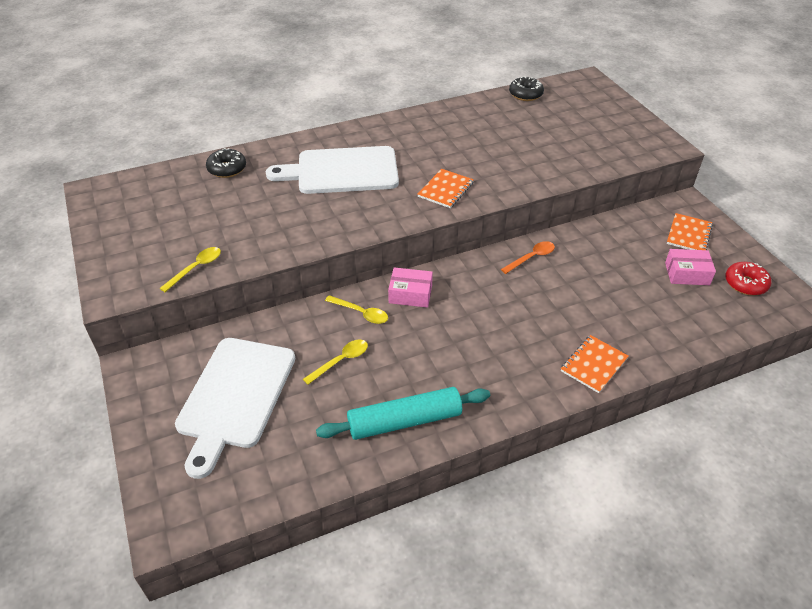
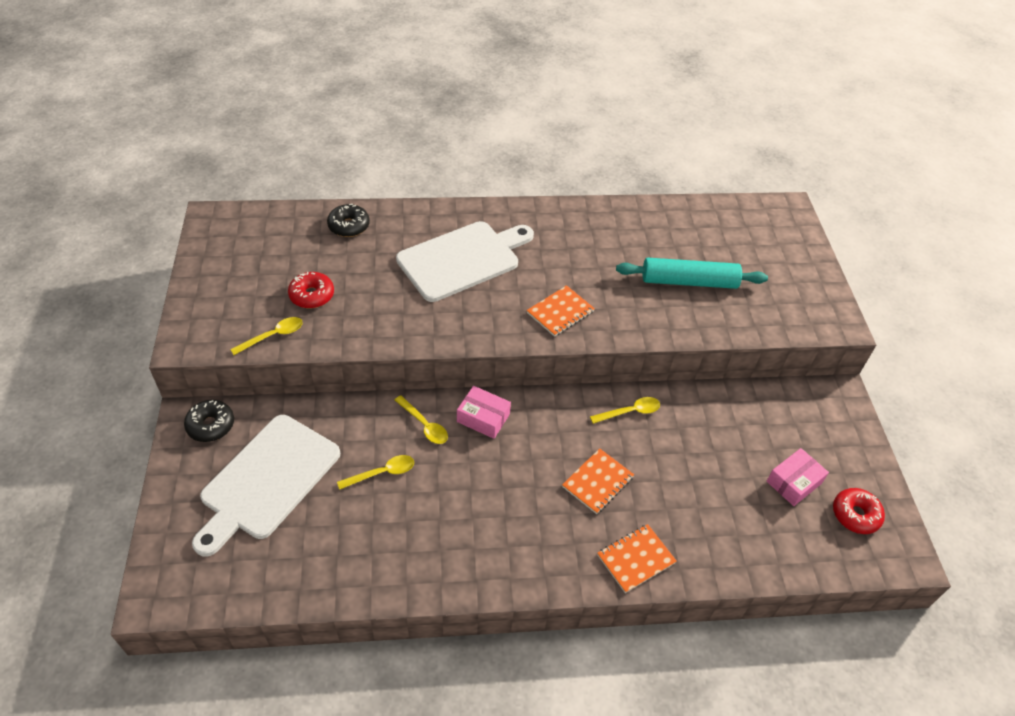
camera: 15 degrees right, 5 degrees up
white cutting board [266,146,399,194] -> white cutting board turned 135 degrees clockwise [396,221,534,302]
turquoise rolling pin [316,387,490,440] -> turquoise rolling pin moved to [616,258,768,289]
orange spoon [501,241,555,274] -> yellow spoon [590,397,660,424]
black donut [509,76,544,101] -> black donut moved to [184,400,234,442]
pink box [665,249,716,285] -> pink box turned 60 degrees counterclockwise [767,448,829,506]
orange notebook [667,213,713,250] -> orange notebook moved to [562,448,634,514]
none -> red donut [288,272,334,308]

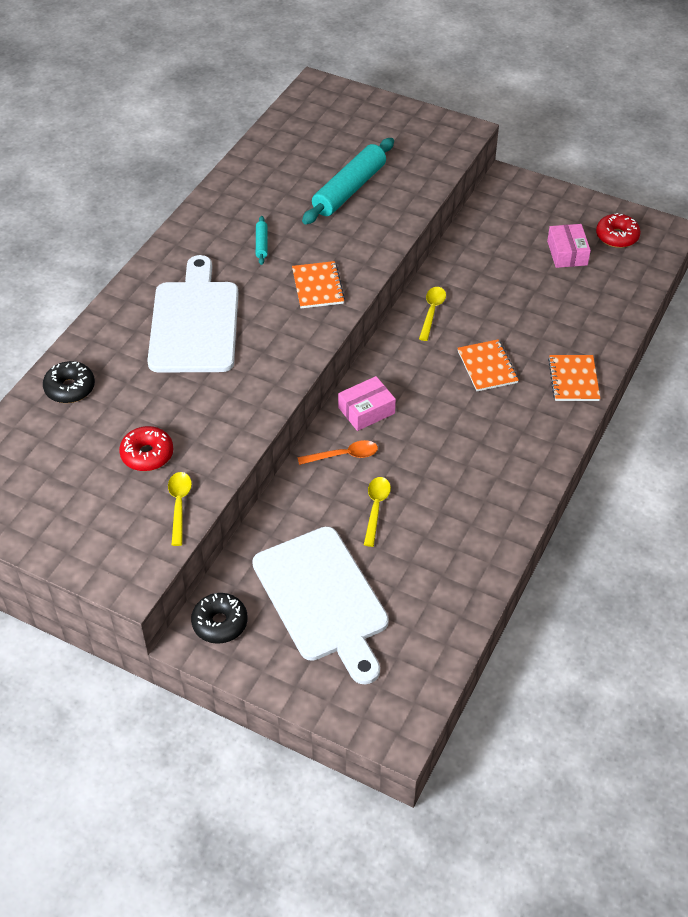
camera: 55 degrees left, 0 degrees up
yellow spoon [395,395,448,444] -> orange spoon [297,440,378,465]
none -> turquoise rolling pin [256,216,267,265]

